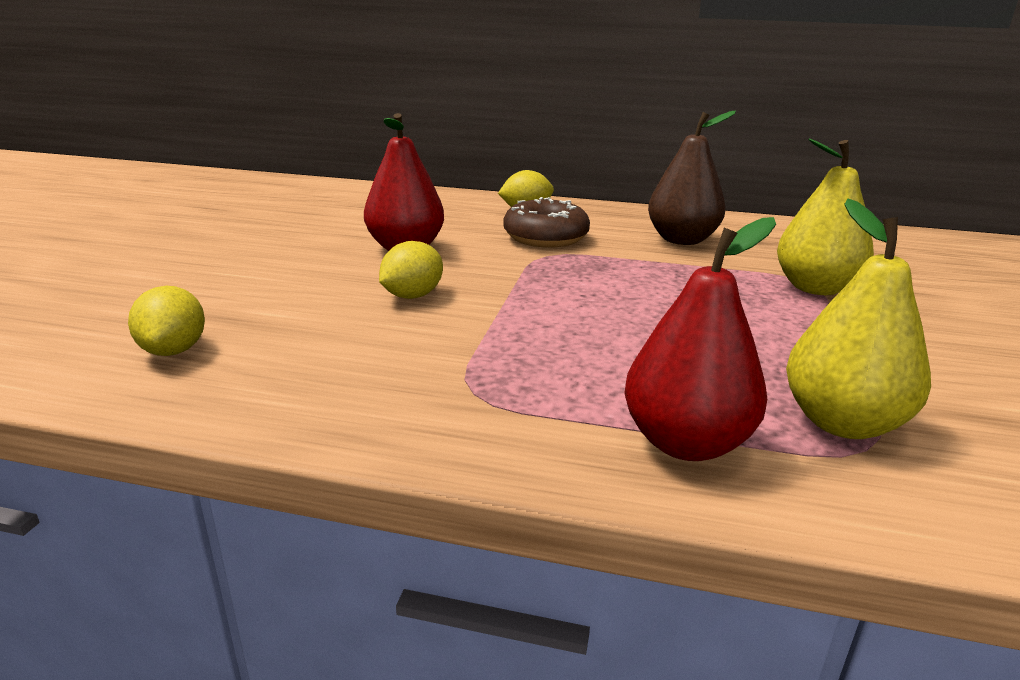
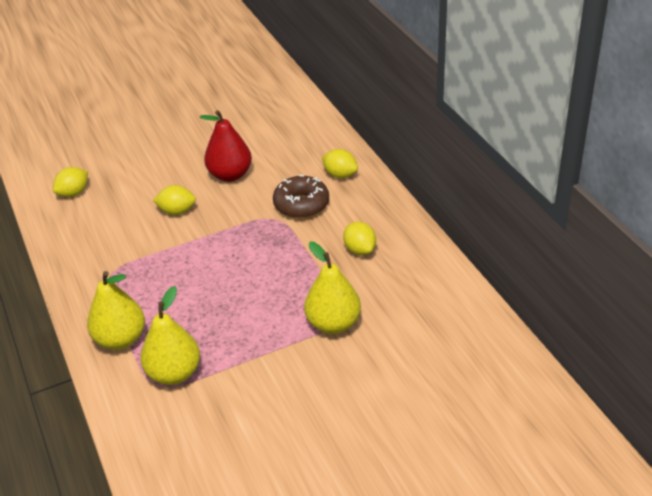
camera: 55 degrees right, 15 degrees up
red pear [624,217,776,461] -> yellow pear [87,271,145,350]
brown pear [648,110,736,245] -> yellow lemon [343,222,376,255]

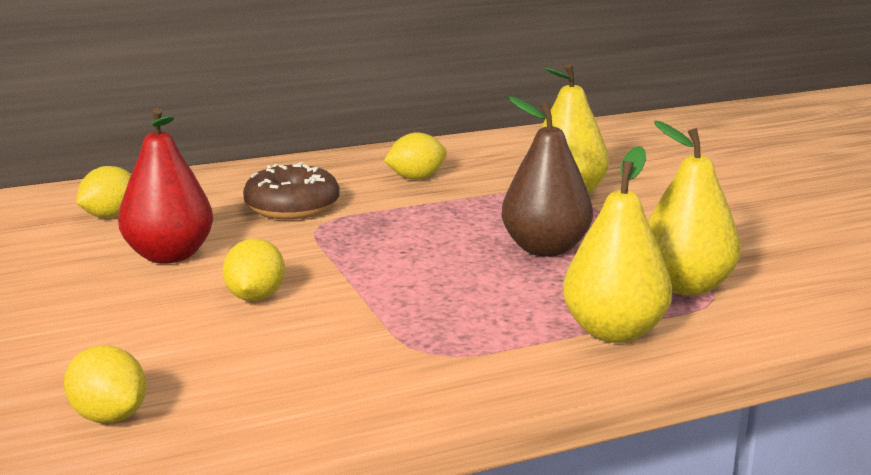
camera: 90 degrees left, 20 degrees down
yellow lemon [322,149,358,178] -> yellow lemon moved to [76,166,131,218]
none -> brown pear [502,96,593,256]

